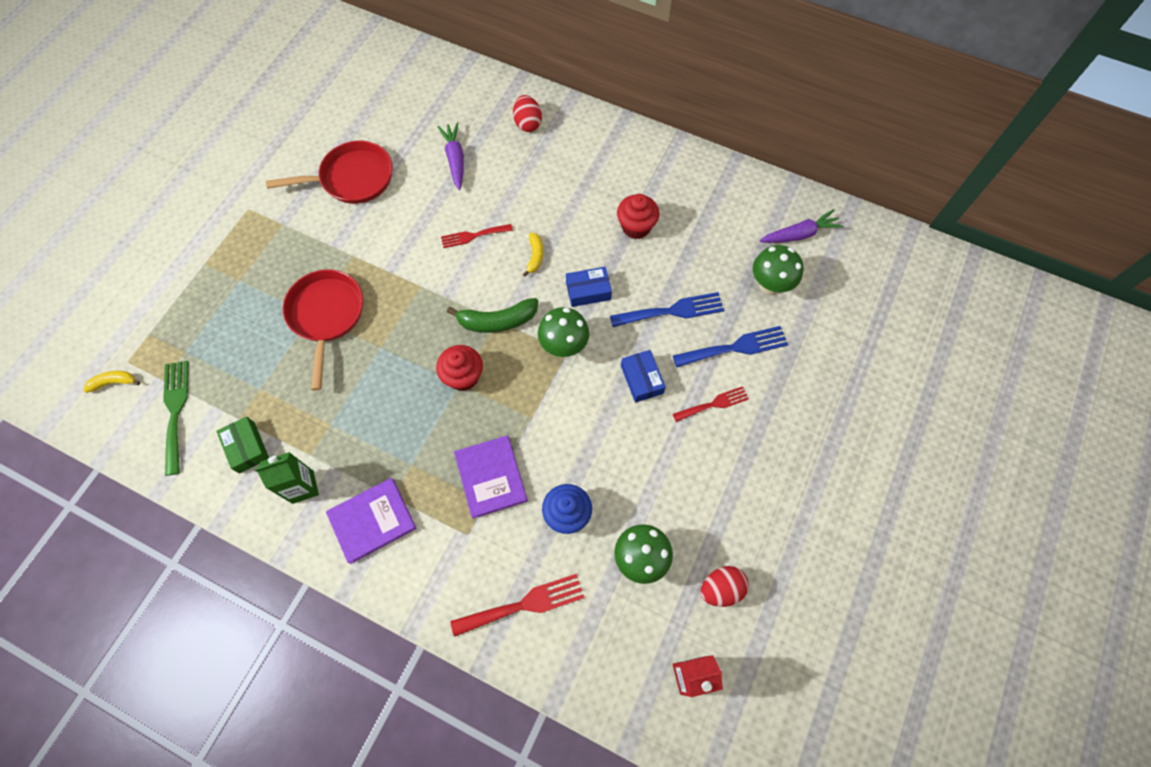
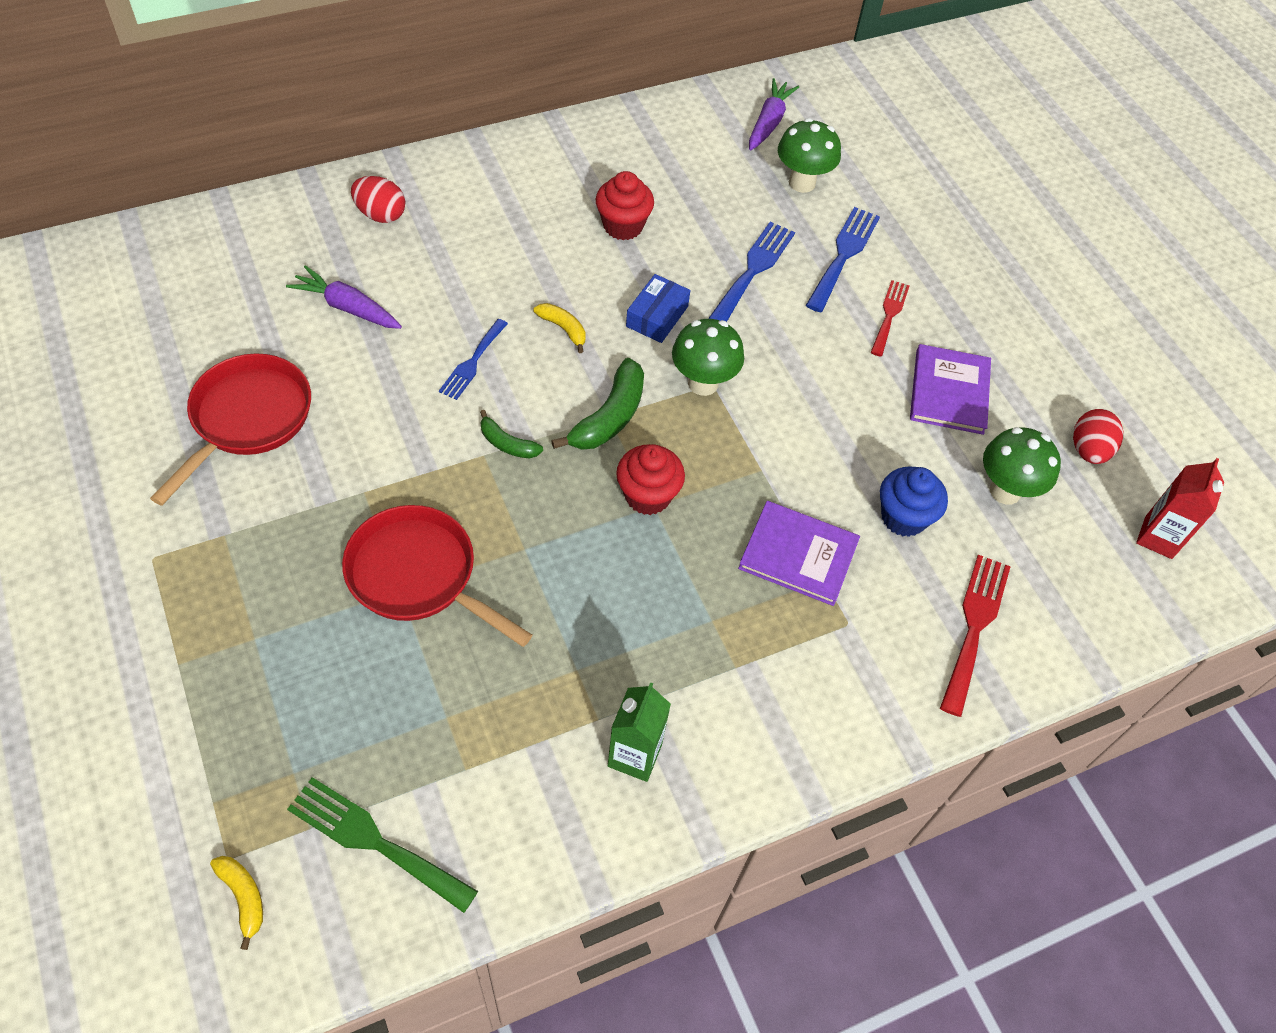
camera: 55 degrees left, 10 degrees down
yellow banana [83,371,140,393] -> yellow banana turned 120 degrees clockwise [210,856,263,950]
green box [216,416,269,474] -> none
purple book [326,478,417,564] -> purple book moved to [910,344,991,435]
red fork [441,224,513,248] -> blue fork [439,319,508,400]
blue box [621,350,666,403] -> none
none -> green banana [480,410,543,459]

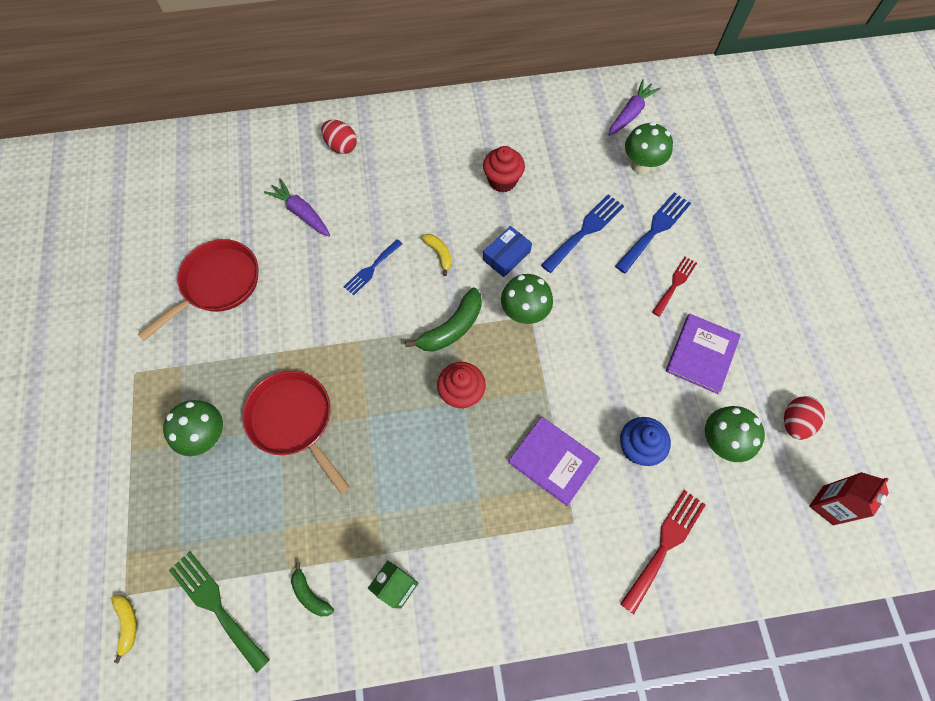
camera: 20 degrees right, 10 degrees up
green banana [480,410,543,459] -> green banana moved to [291,562,334,616]
none -> green mushroom [163,400,223,456]

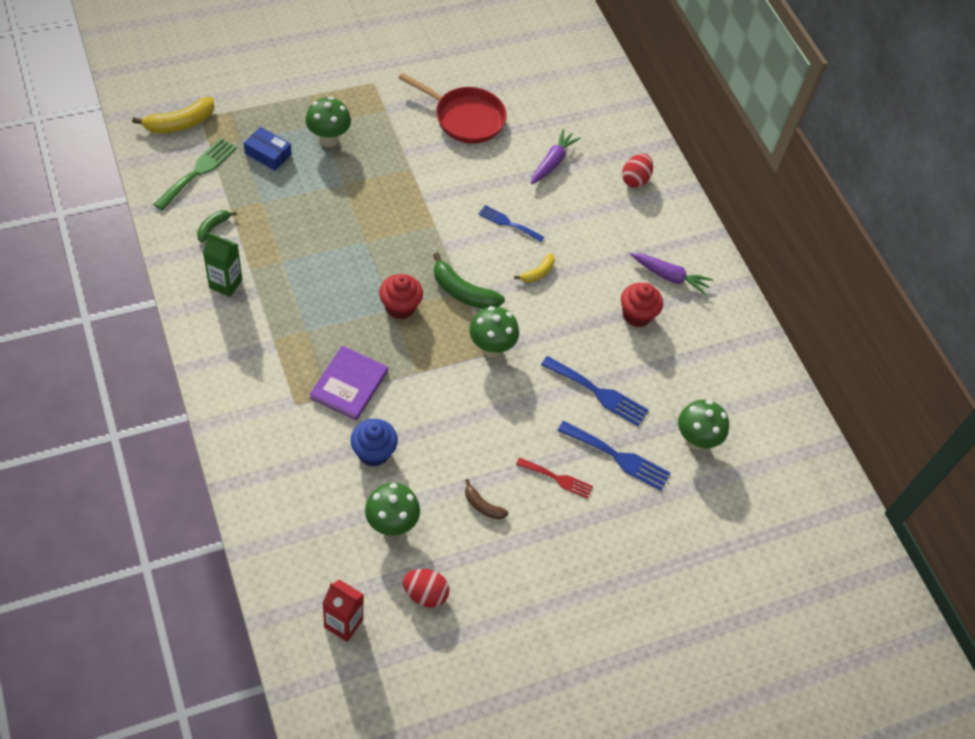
camera: 70 degrees right, 10 degrees down
yellow banana [111,595,137,663] -> yellow banana [132,97,215,133], size x1.75
red pan [243,371,350,495] -> none
blue box [483,226,532,277] -> blue box moved to [244,127,291,171]
purple carrot [609,79,660,136] -> purple carrot moved to [630,253,713,296]
red fork [620,490,706,614] -> none
purple book [666,314,741,394] -> brown banana [465,479,509,519]

